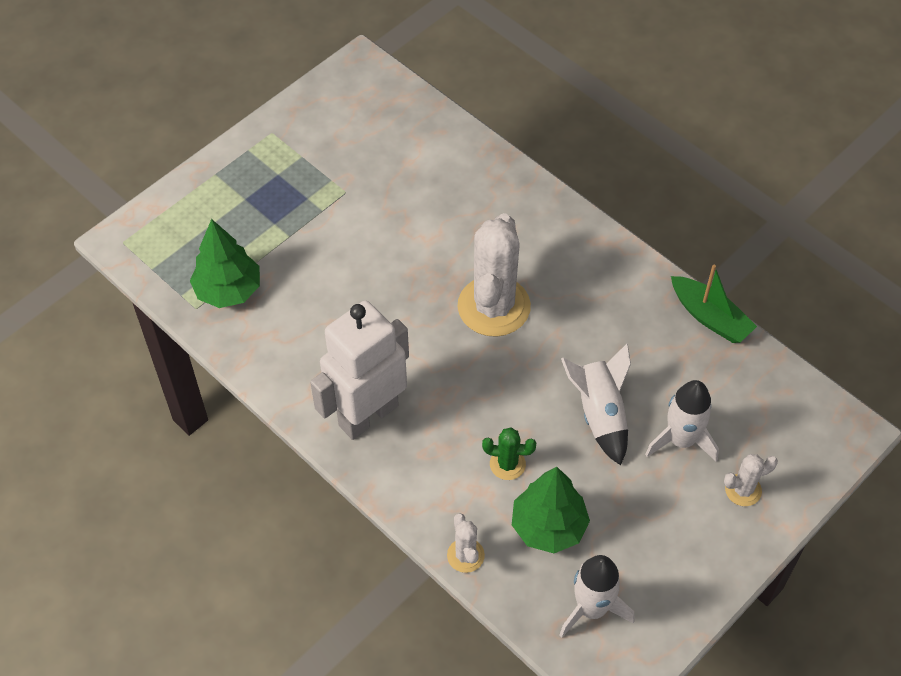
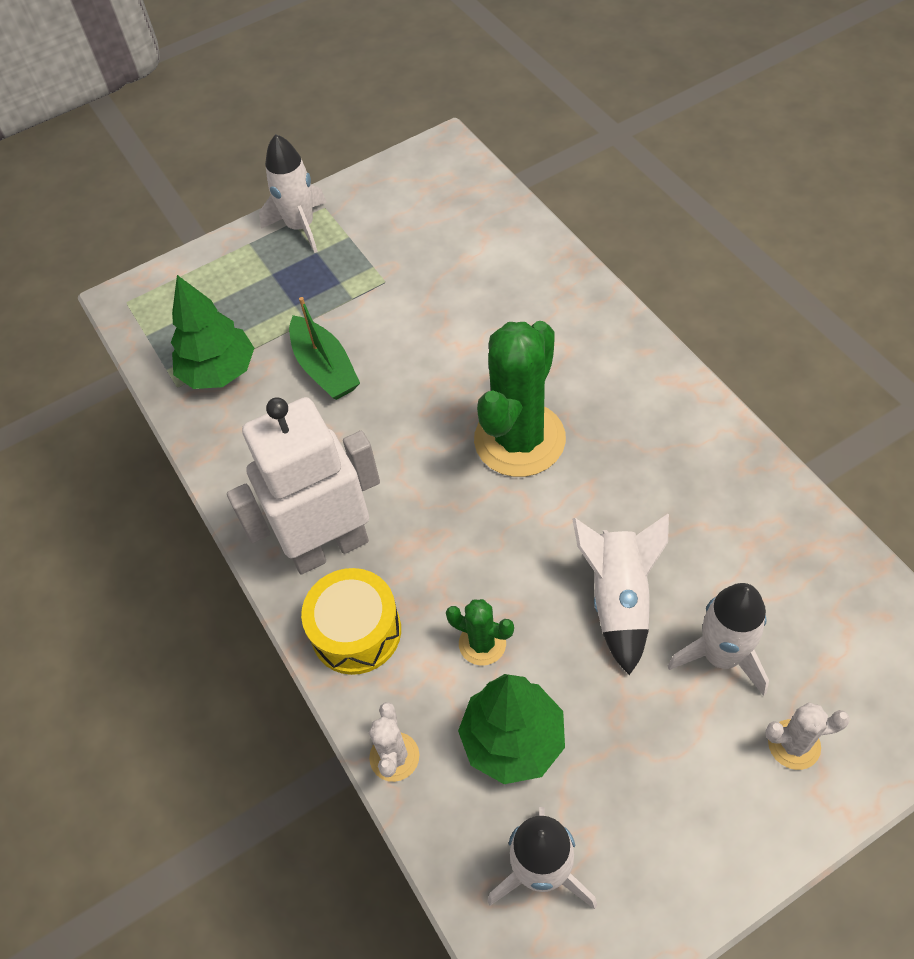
camera: 20 degrees right, 0 degrees up
white cactus [458,213,531,337] -> green cactus [474,321,566,477]
green boat [671,265,757,343] -> green boat moved to [289,297,360,400]
none -> white rocket [259,134,327,253]
none -> yellow drum [301,568,401,675]

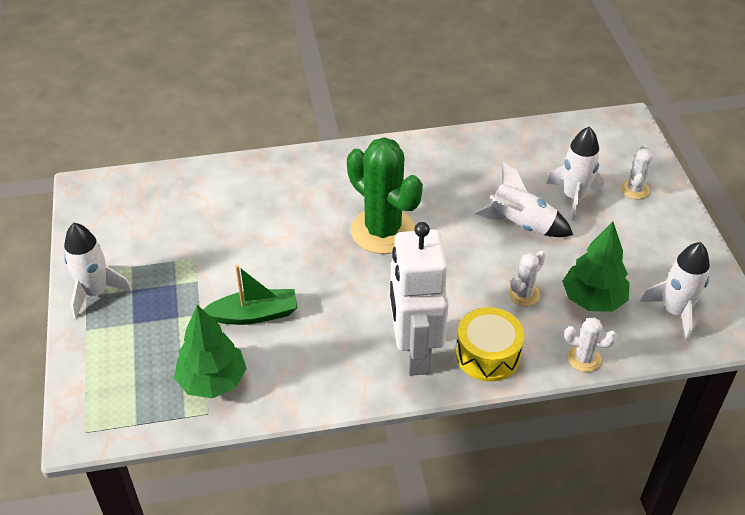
camera: 75 degrees left, 10 degrees down
green cactus [446,599,514,666] -> white cactus [508,251,546,306]

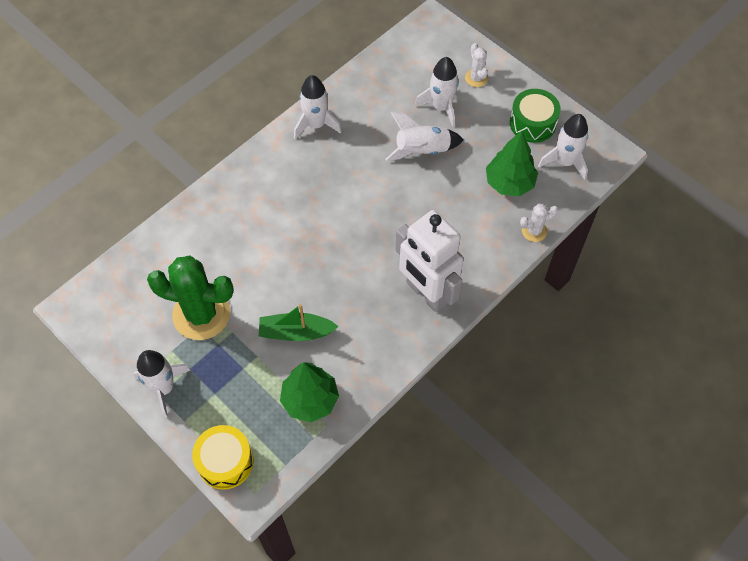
camera: 35 degrees left, 15 degrees up
green boat [203,265,297,325] -> green boat turned 135 degrees counterclockwise [259,304,339,341]
green cactus [347,137,423,254] -> green cactus moved to [147,255,234,340]
yellow drum [456,307,524,382] -> yellow drum moved to [192,425,253,490]
white cactus [508,251,546,306] -> none
none -> white rocket [294,75,342,139]
none -> green drum [510,89,561,143]

